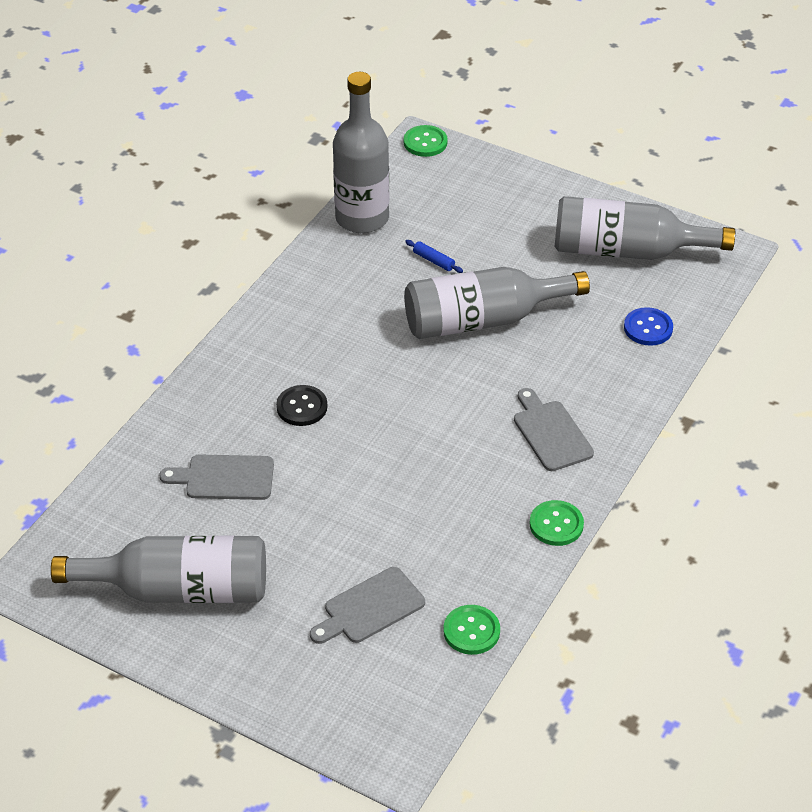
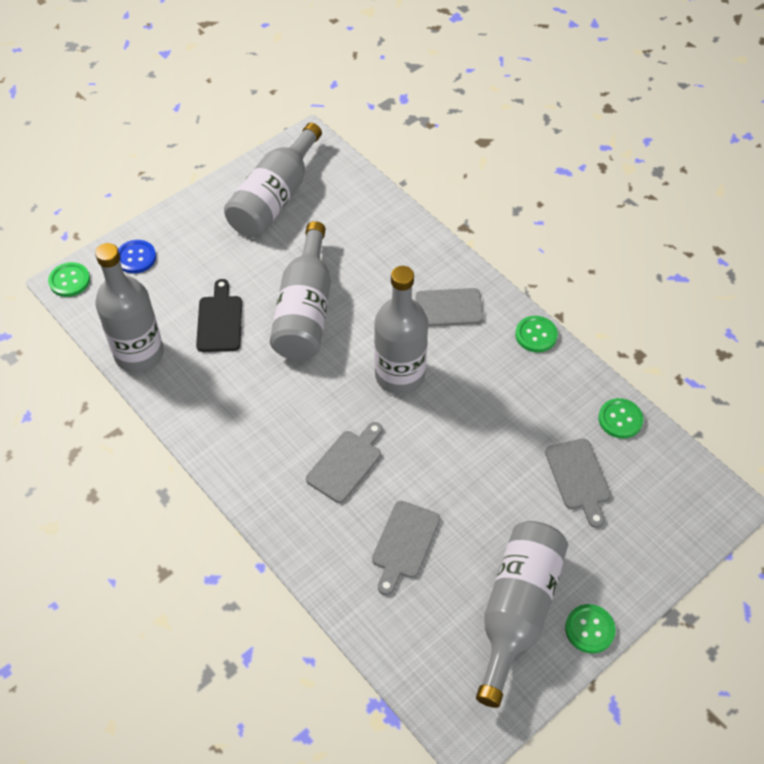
camera: 70 degrees left, 10 degrees up
black button [276,385,328,426] -> grey cutting board [306,422,383,503]
blue rolling pin [405,240,463,273] -> black cutting board [196,279,242,352]
blue button [624,307,673,346] -> blue button moved to [118,240,156,273]
none -> grey bottle [374,266,428,395]
none -> green button [565,604,616,654]

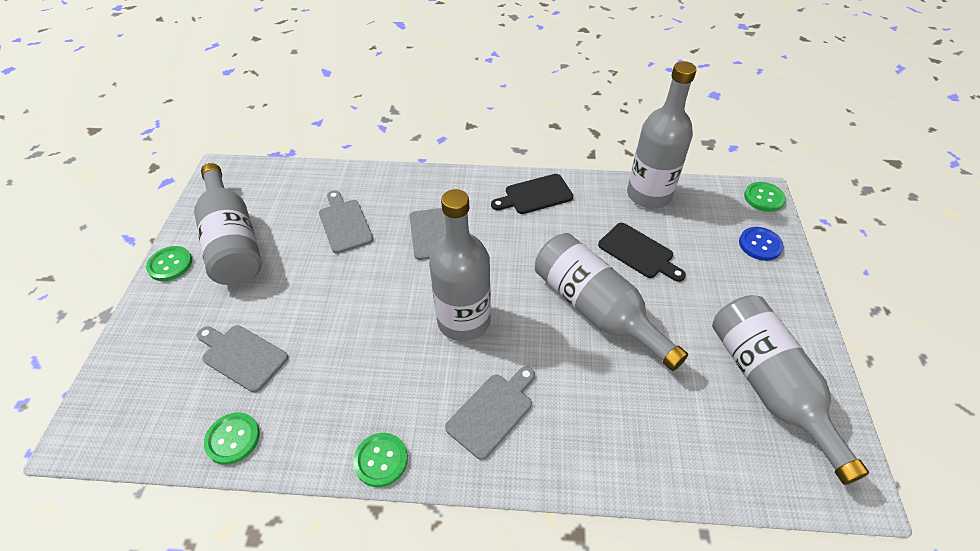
camera: 135 degrees right, 5 degrees down
none -> black cutting board [491,174,574,214]

